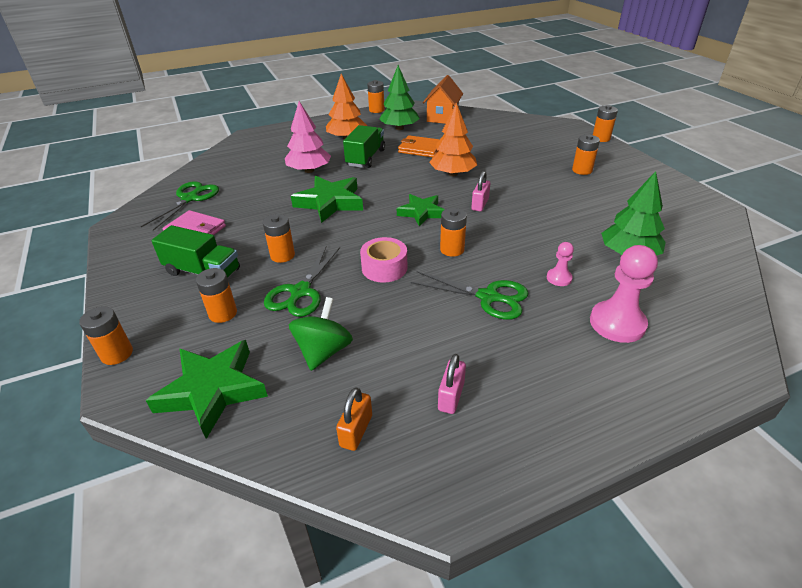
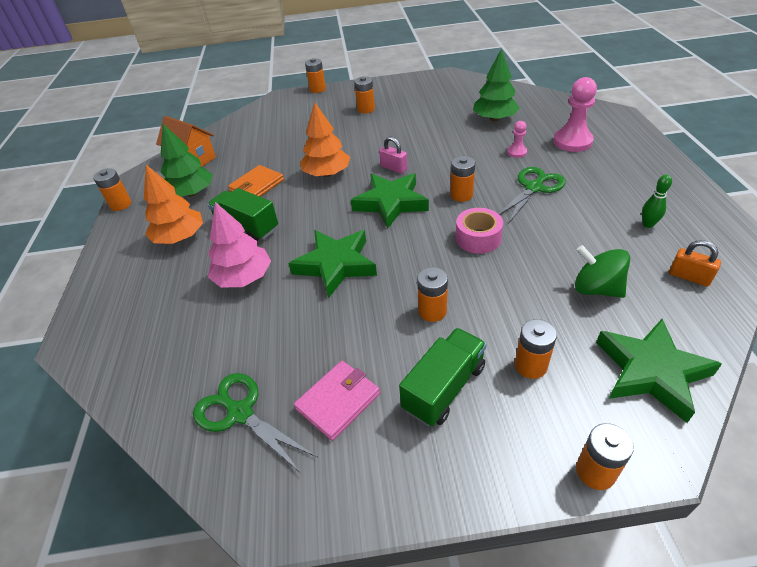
camera: 70 degrees left, 5 degrees up
green scissors [264,246,340,317] -> none
green star [397,194,445,227] -> green star [351,173,429,229], size x1.52
pink padlock [438,354,466,414] -> green bowling pin [642,175,672,228]

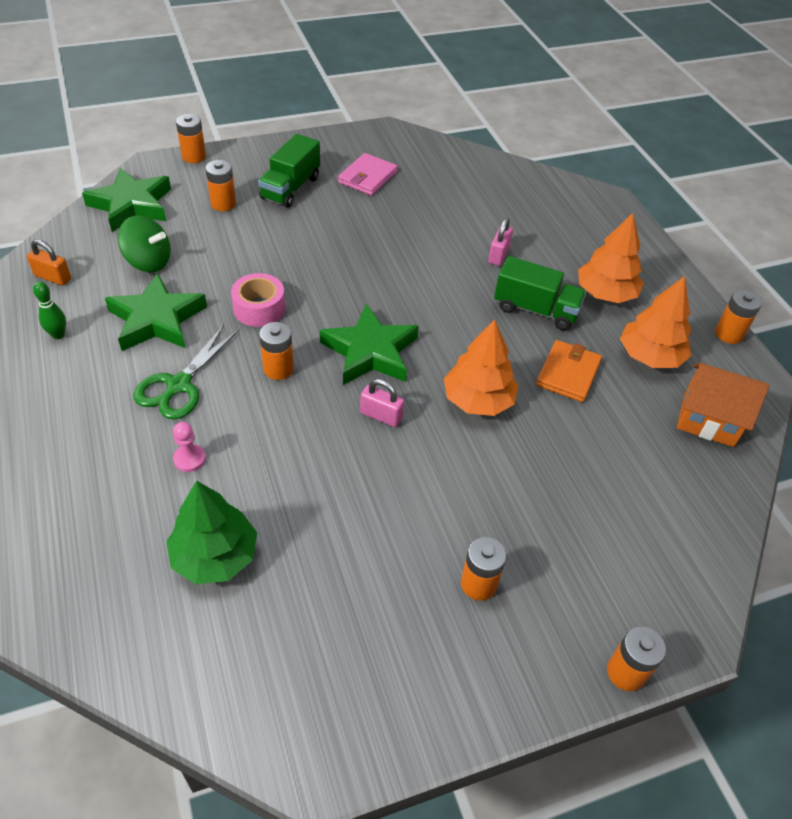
camera: 160 degrees right, 5 degrees up
green tree [160,124,213,197] -> orange tree [620,276,692,368]
green scissors [193,373,317,474] -> none
pink tree [208,202,271,288] -> pink padlock [488,218,513,266]
green star [288,230,377,298] -> green star moved to [105,273,207,351]
orange battery [417,267,448,322] -> none
pink pawn [553,77,597,152] -> none

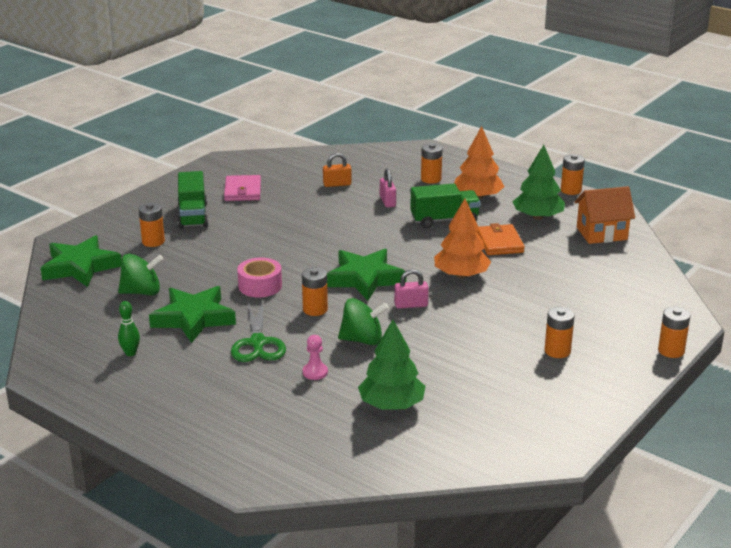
camera: 30 degrees left, 20 degrees down
orange padlock [27,239,71,286] -> orange padlock moved to [323,153,351,187]
orange battery [176,114,206,163] -> orange battery moved to [421,143,442,184]
orange tree [620,276,692,368] -> green tree [512,145,565,220]
none -> green spinning top [338,298,389,345]

